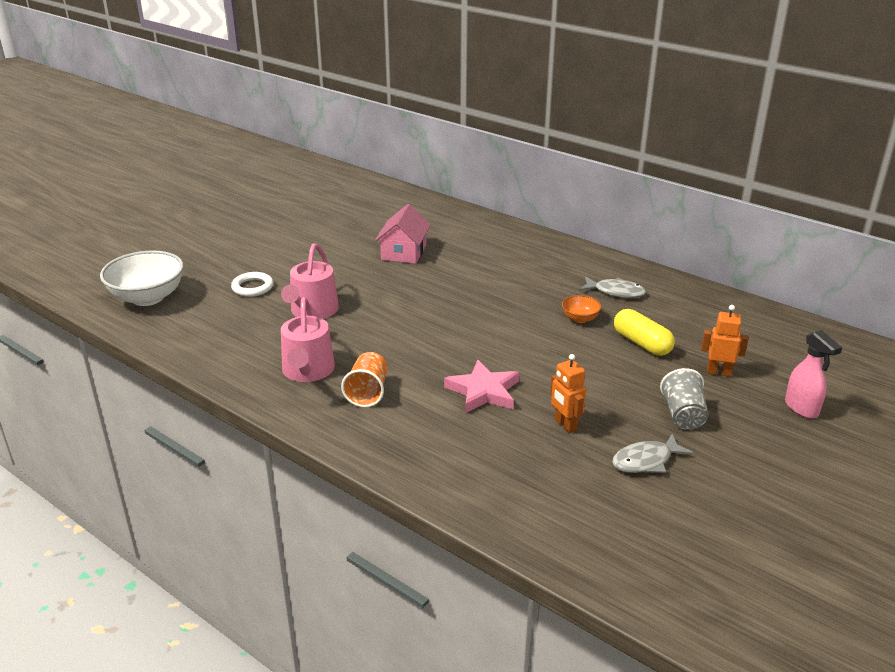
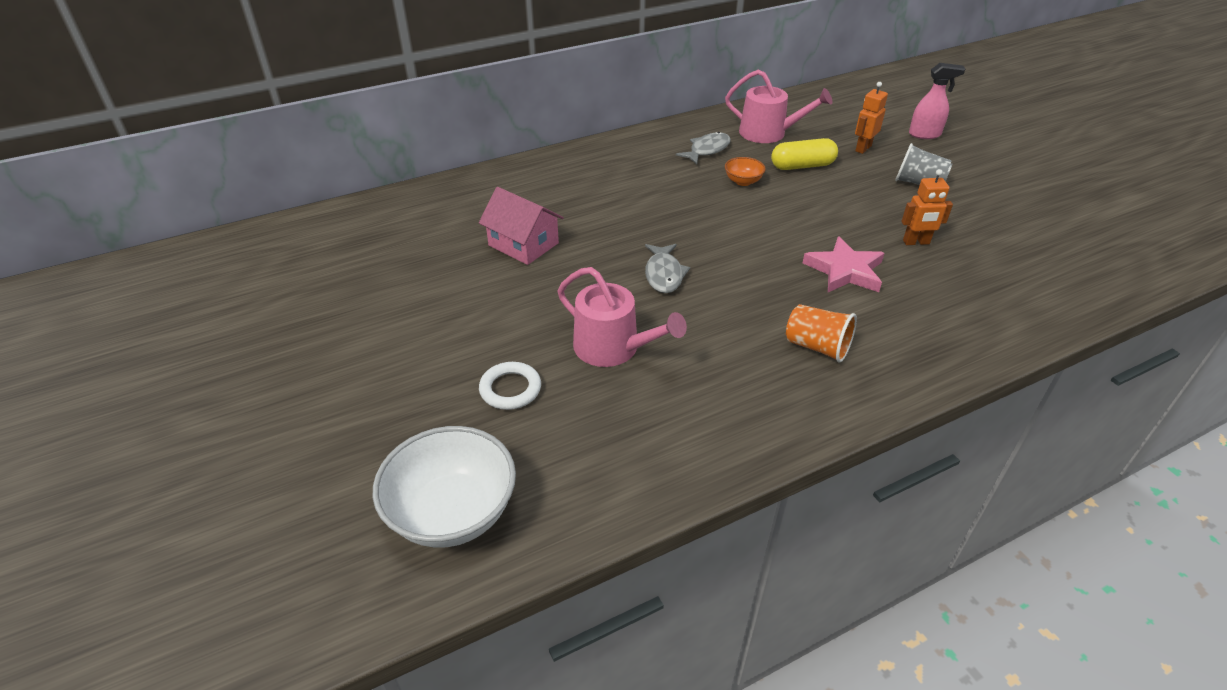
camera: 65 degrees left, 10 degrees up
pink watering can [281,297,335,382] -> pink watering can moved to [725,69,832,143]
grey fish [612,434,693,473] -> grey fish moved to [645,244,690,293]

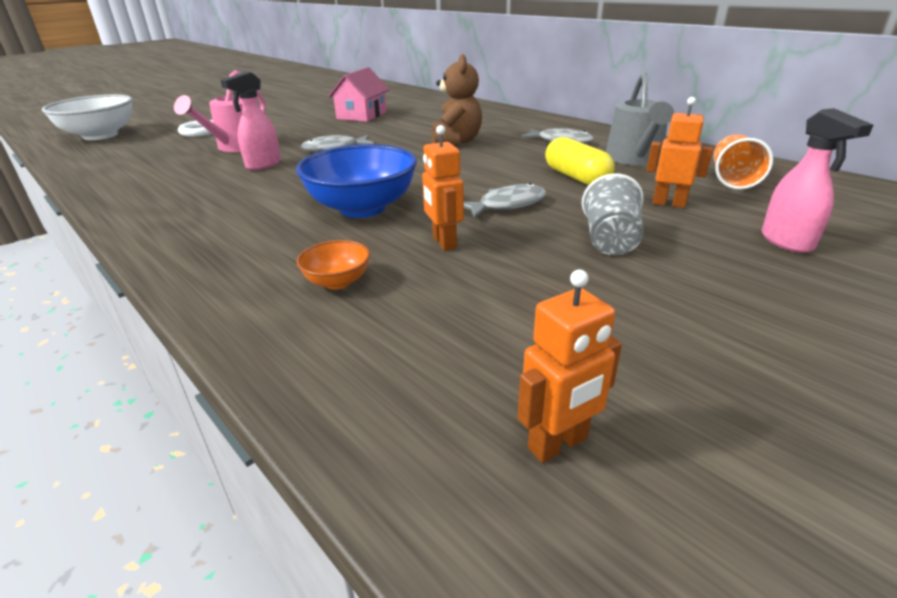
camera: 75 degrees right, 10 degrees down
pink watering can [725,69,832,143] -> grey watering can [606,72,674,165]
orange bowl [725,157,766,186] -> orange bowl moved to [297,240,370,289]
orange cup [786,304,857,363] -> orange cup moved to [713,134,773,190]
pink star [803,236,885,292] -> blue bowl [296,144,417,218]
none -> pink spray bottle [220,72,281,170]
none -> brown teddy bear [431,54,482,146]
none -> grey fish [464,183,546,218]
none -> orange robot [517,270,622,463]

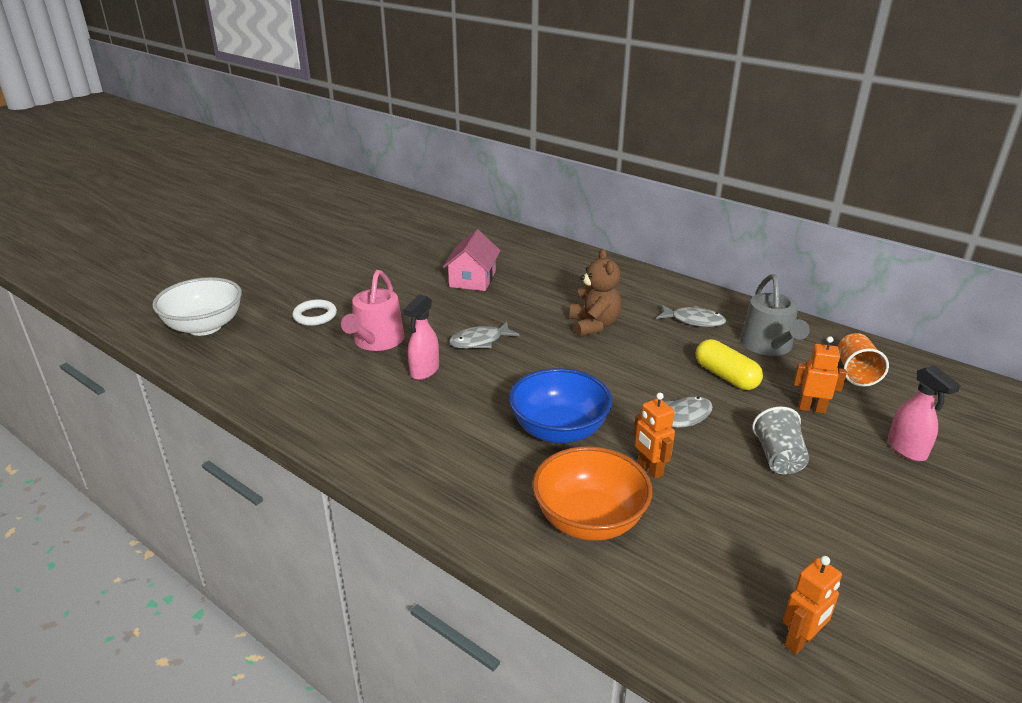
camera: 10 degrees left, 0 degrees up
orange bowl [297,240,370,289] -> orange bowl [532,446,653,541], size x2.10

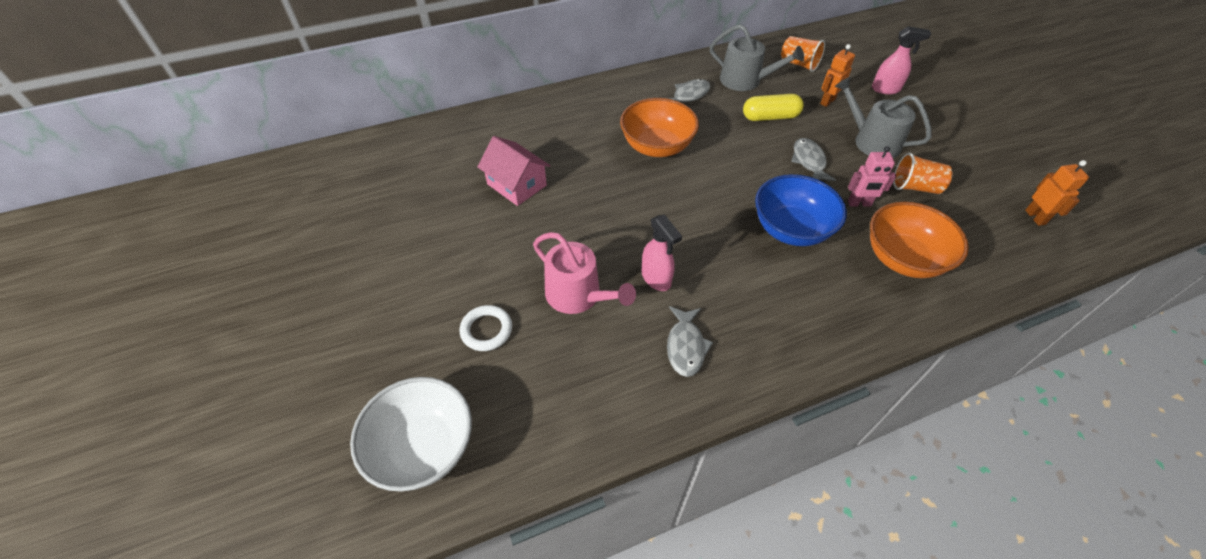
camera: 60 degrees left, 20 degrees up
grey fish [449,322,520,349] -> grey fish moved to [667,306,713,377]
brown teddy bear [570,249,622,337] -> orange bowl [620,98,699,157]
orange robot [634,393,675,479] -> pink robot [848,146,896,207]
grey cup [752,407,809,474] -> grey watering can [835,77,932,158]
none -> orange cup [893,153,952,194]

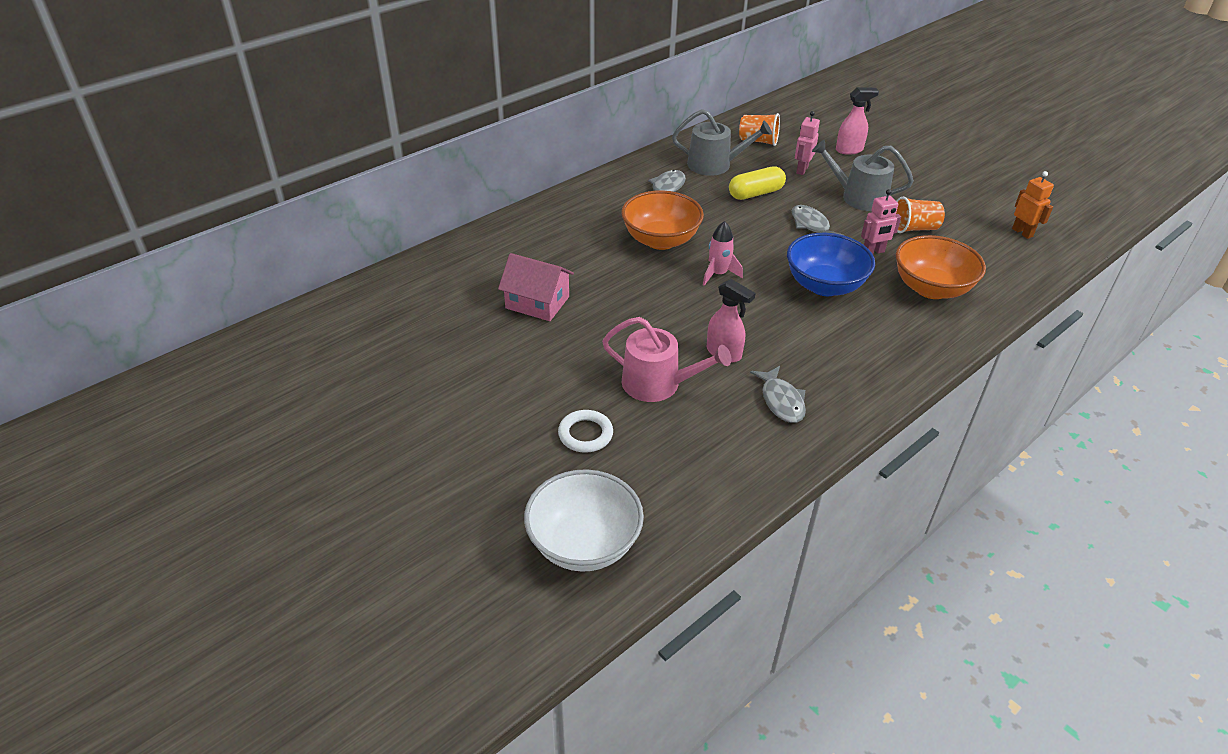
camera: 20 degrees left, 10 degrees down
orange robot [820,44,855,107] -> pink robot [795,111,820,175]
none -> pink rocket [703,221,743,286]

